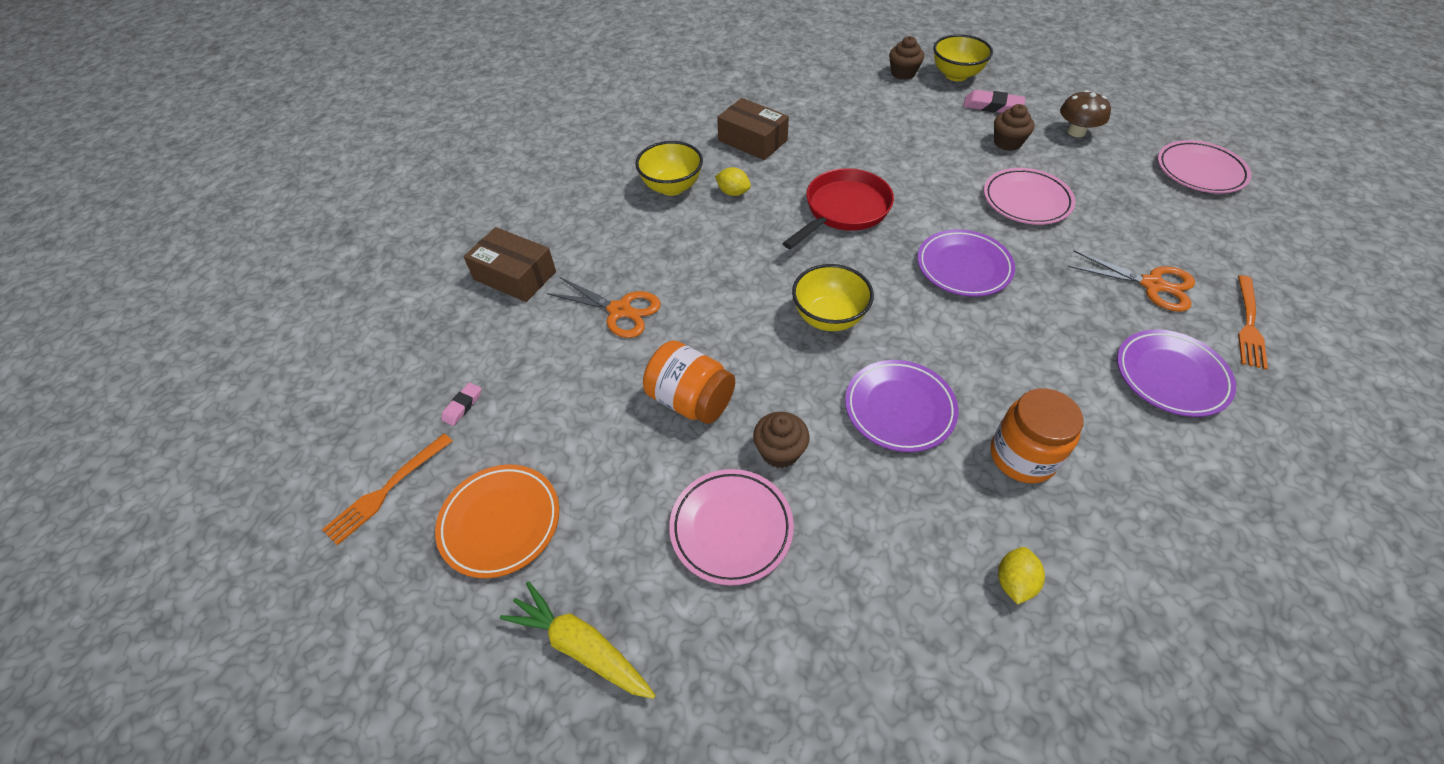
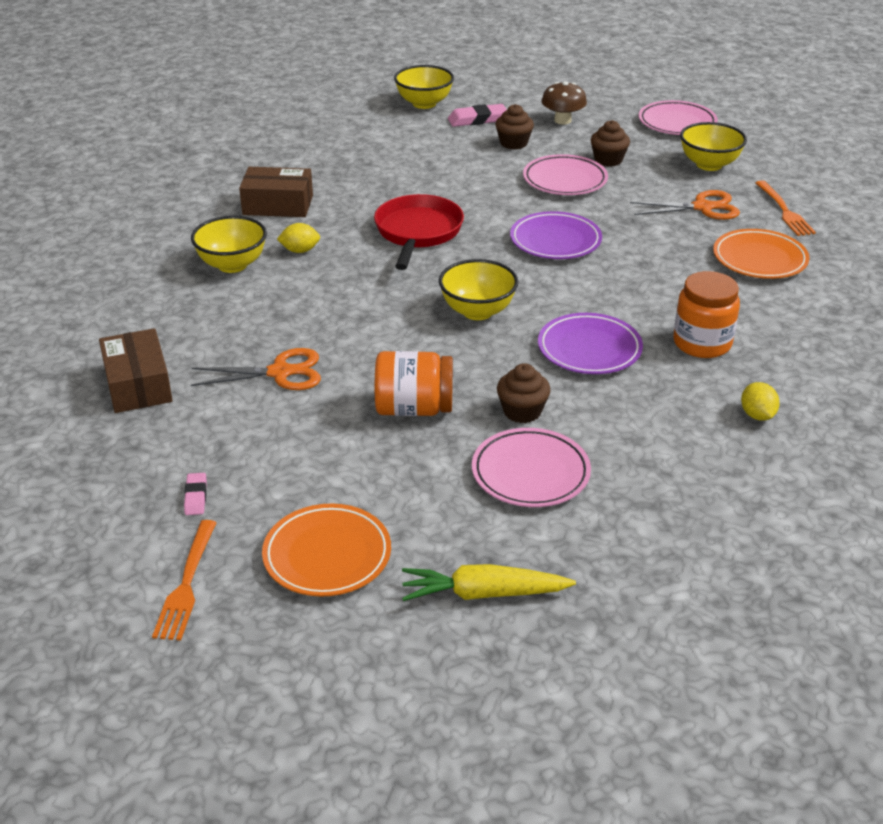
camera: 35 degrees left, 15 degrees down
brown box [463,227,556,302] -> brown box turned 75 degrees clockwise [99,328,173,413]
brown cupcake [889,36,924,80] -> brown cupcake moved to [591,120,630,166]
purple plate [1117,329,1236,417] -> orange plate [713,229,810,279]
none -> yellow bowl [680,122,747,171]

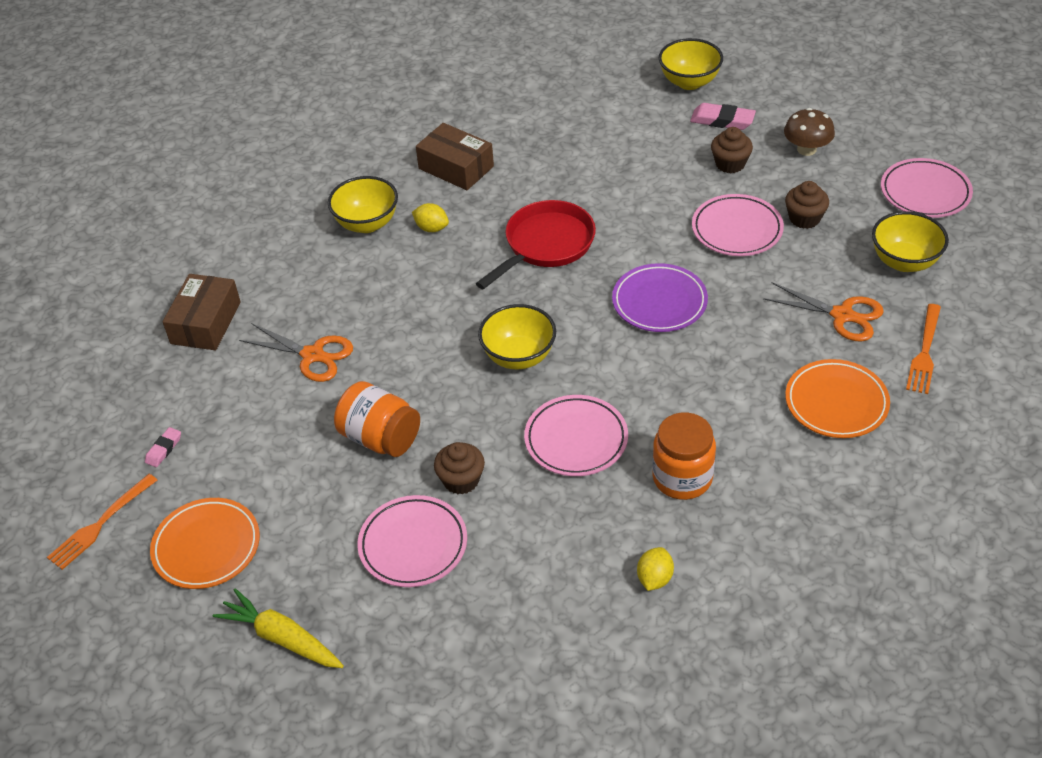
camera: 35 degrees right, 10 degrees up
purple plate [538,313,643,374] -> pink plate [524,395,628,476]

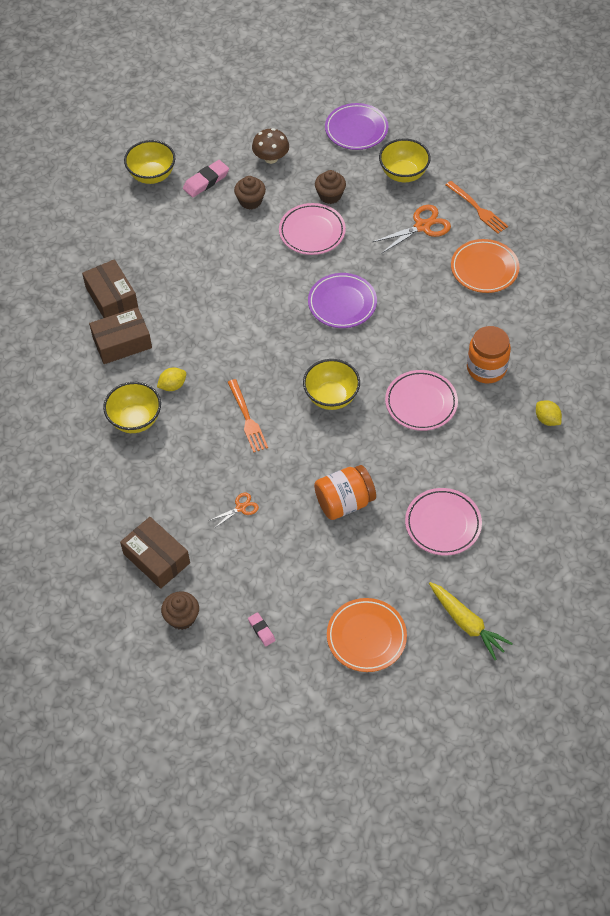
camera: 60 degrees left, 10 degrees up
orange fork [47,474,157,570] -> orange fork moved to [228,379,268,453]
yellow carrot [213,588,344,668] -> yellow carrot turned 105 degrees counterclockwise [429,582,513,660]
orange scissors [239,323,353,382] -> orange scissors [210,493,259,528], size x0.56
brown cupcake [434,442,485,495] -> brown cupcake moved to [161,591,199,630]
red pan [476,200,596,290] -> none
pink plate [881,158,973,218] -> purple plate [325,103,389,150]
none -> brown box [82,259,138,318]

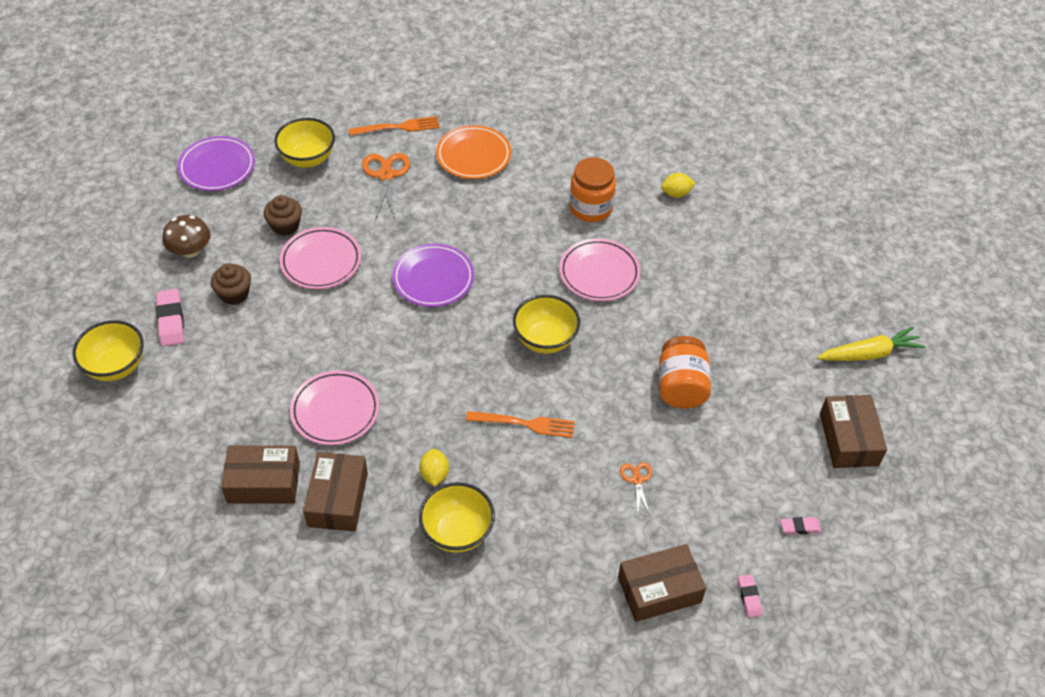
camera: 65 degrees left, 5 degrees down
brown cupcake [161,591,199,630] -> pink eraser [738,574,762,617]
orange plate [327,598,407,672] -> brown box [820,395,887,468]
pink plate [405,488,482,556] -> pink plate moved to [290,370,380,445]

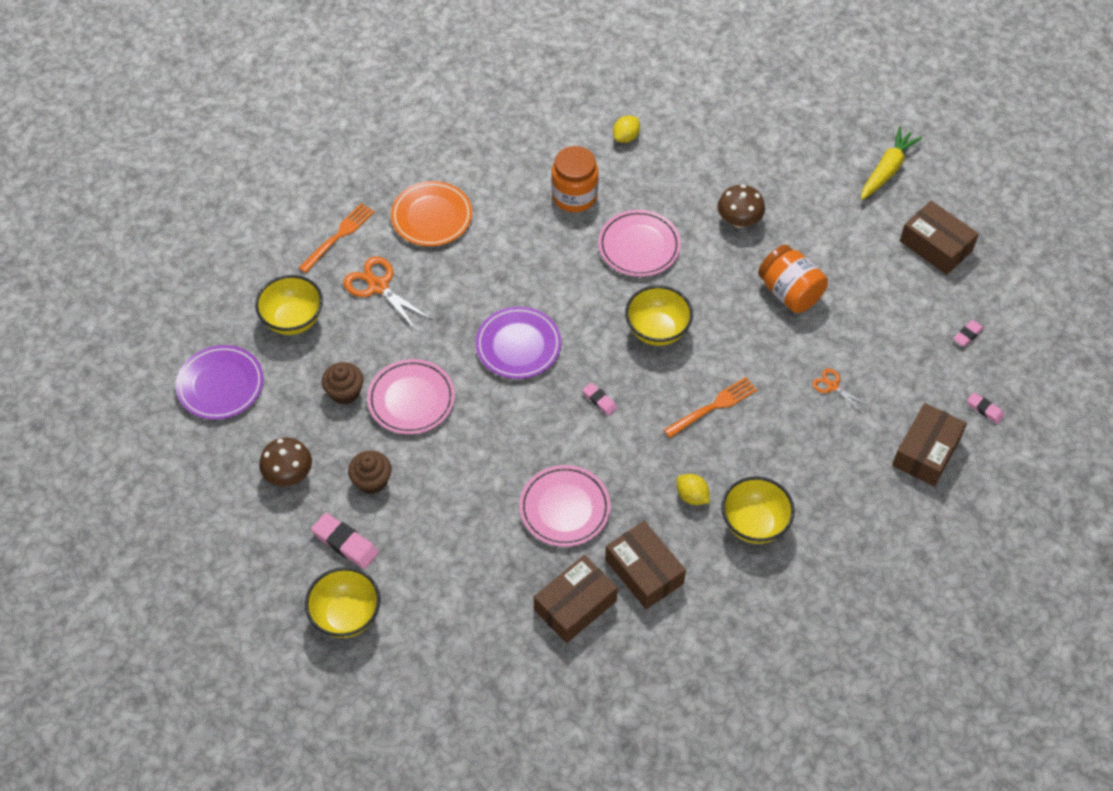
camera: 40 degrees left, 5 degrees up
none -> pink eraser [582,383,617,416]
none -> brown mushroom [717,184,765,228]

